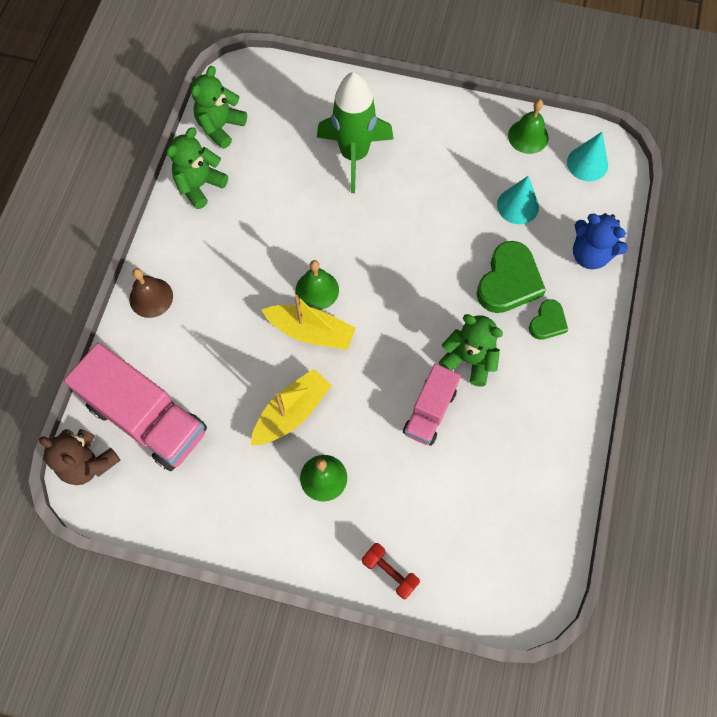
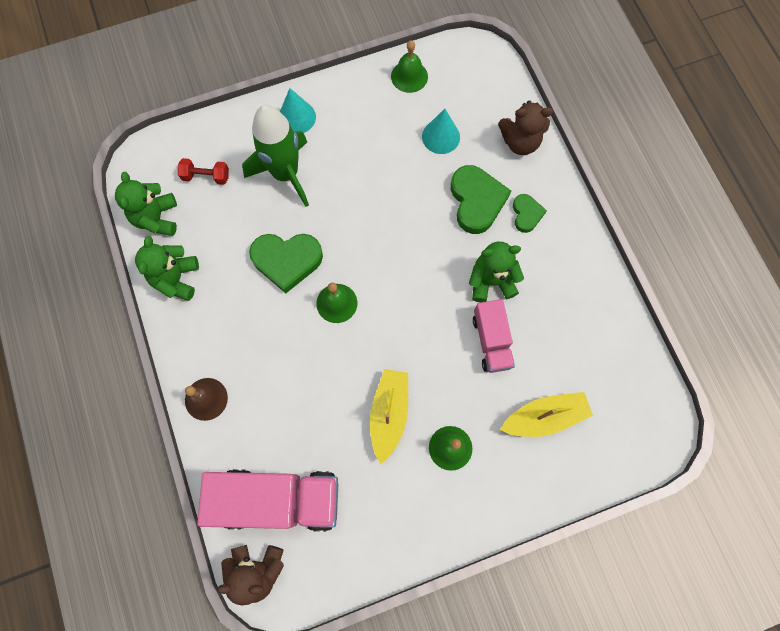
camera: 35 degrees left, 5 degrees up
yellow boat [262,295,356,350] -> yellow boat moved to [500,392,593,437]
red dumbbell [362,543,420,599] -> red dumbbell moved to [178,158,229,185]
turquoise cone [567,132,608,181] -> turquoise cone moved to [280,88,316,133]
blue teddy bear [573,213,628,269] -> brown teddy bear [498,100,553,155]
none -> green heart [249,234,323,293]

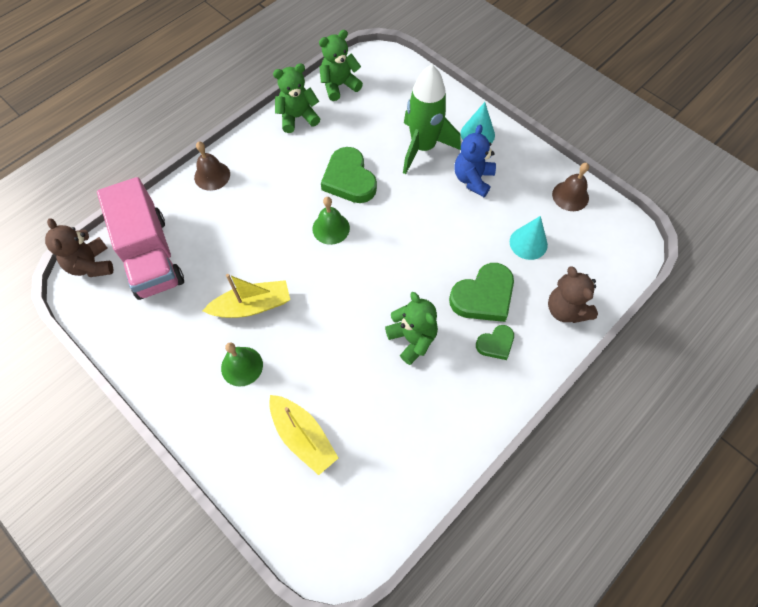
camera: 65 degrees right, 10 degrees down
red dumbbell [178,158,229,185] -> none
green bell [391,40,428,93] -> brown bell [552,163,589,211]
pink truck [473,299,515,373] -> none
none -> blue teddy bear [454,125,496,197]

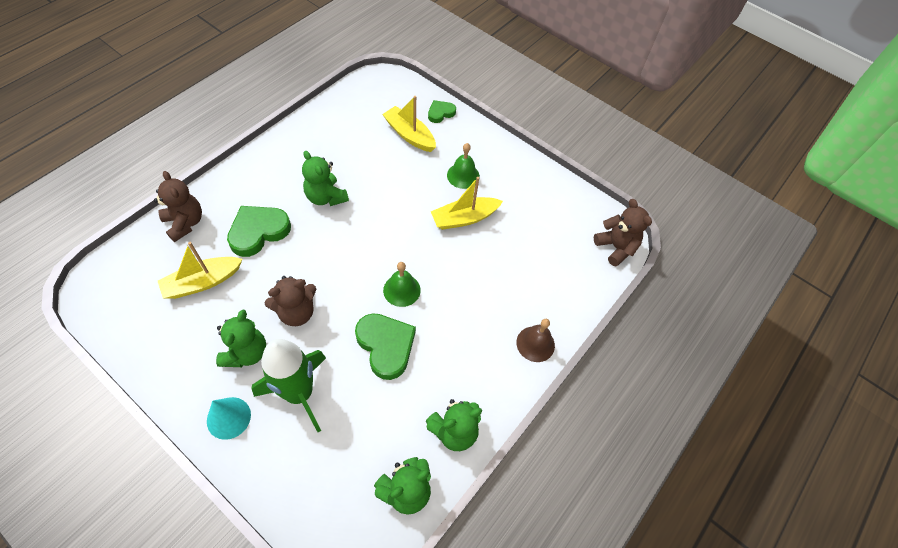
camera: 170 degrees right, 5 degrees down
pink truck [97,177,184,300] -> none
blue teddy bear [454,125,496,197] -> green teddy bear [216,310,266,367]
green heart [476,325,514,360] -> green heart moved to [428,100,456,123]
turquoise cone [510,216,548,260] -> yellow boat [158,242,243,299]
brown bell [552,163,589,211] -> none
none -> brown teddy bear [265,276,316,326]

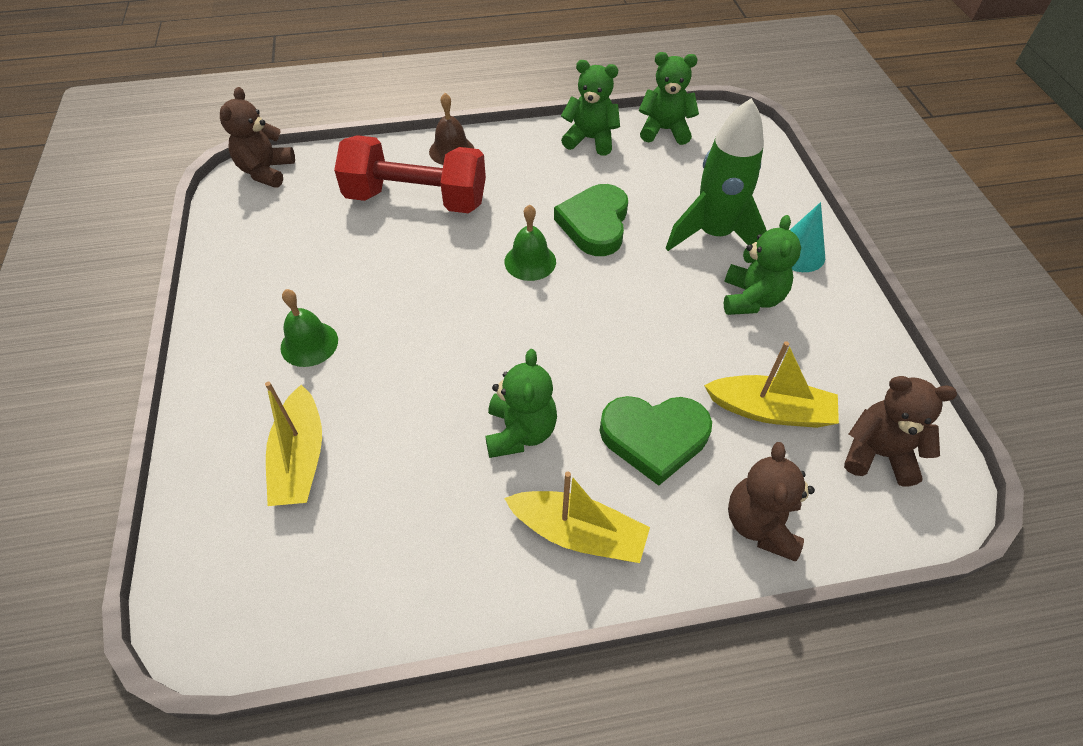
camera: 135 degrees left, 5 degrees down
green teddy bear [216,310,266,367] -> green teddy bear turned 135 degrees clockwise [724,215,801,315]
brown teddy bear [265,276,316,326] -> brown teddy bear moved to [844,376,957,486]
green heart [428,100,456,123] -> none
yellow boat [431,177,503,230] -> yellow boat moved to [504,471,650,563]
none -> red dumbbell [334,135,486,213]

